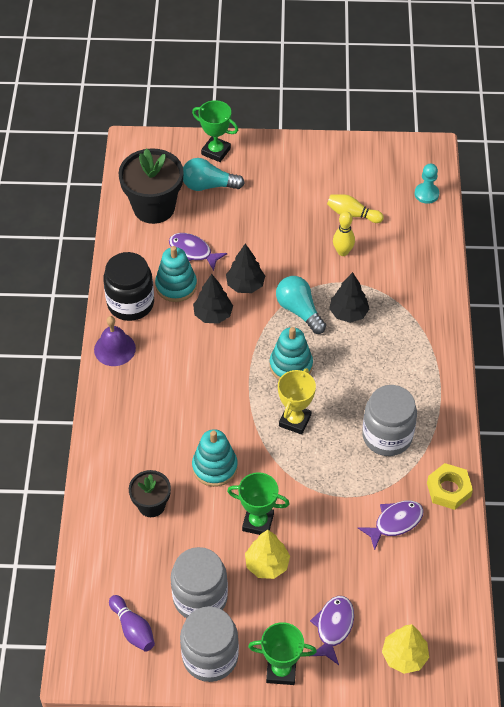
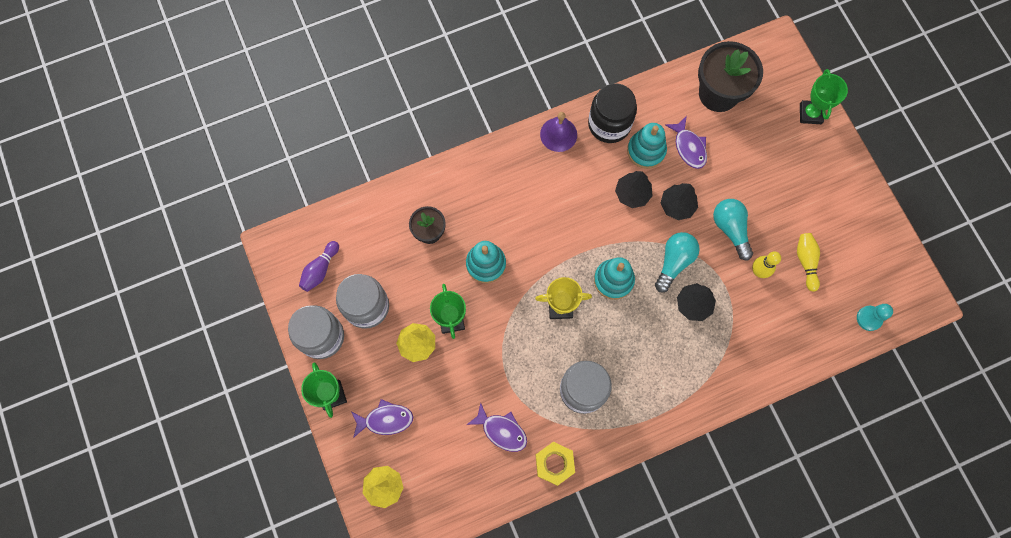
camera: 65 degrees right, 20 degrees up
purple fish [169,233,227,271] -> purple fish turned 150 degrees clockwise [665,116,707,169]
turquoise light bulb [183,158,245,191] -> turquoise light bulb moved to [713,199,753,260]

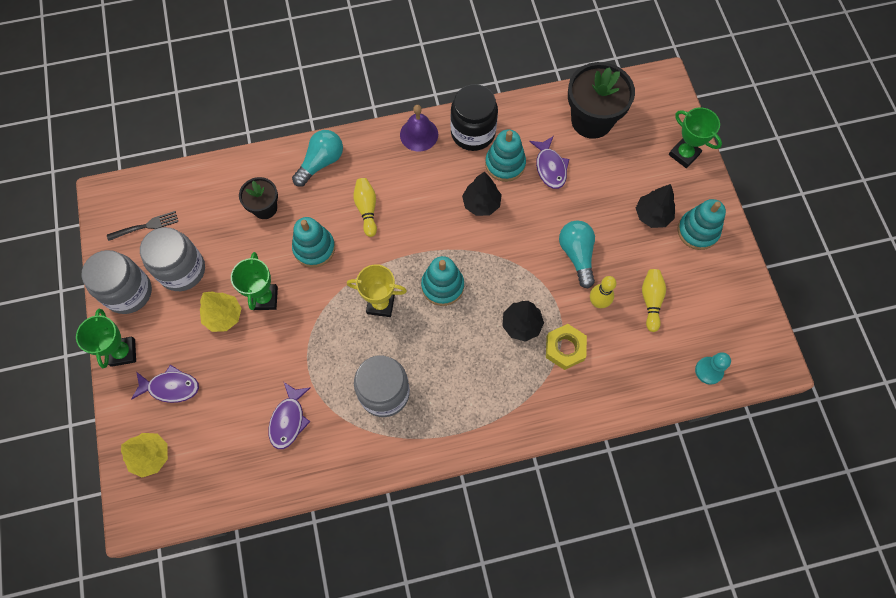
camera: 10 degrees right, 5 degrees down
purple bowling pin [299,241,339,292] -> black fork [107,211,178,241]
purple fish [467,403,527,452] -> purple fish turned 60 degrees clockwise [268,382,311,449]
yellow nut [536,442,575,486] -> yellow nut moved to [546,324,587,370]
turquoise light bulb [655,232,700,292] -> turquoise light bulb moved to [292,130,343,187]
black tree [661,183,698,220] -> black tree moved to [636,184,675,228]
green trophy [800,69,848,124] -> green trophy turned 60 degrees counterclockwise [669,107,722,168]
none -> yellow bowling pin [353,178,377,237]
none -> turquoise stacking toy [677,199,726,250]

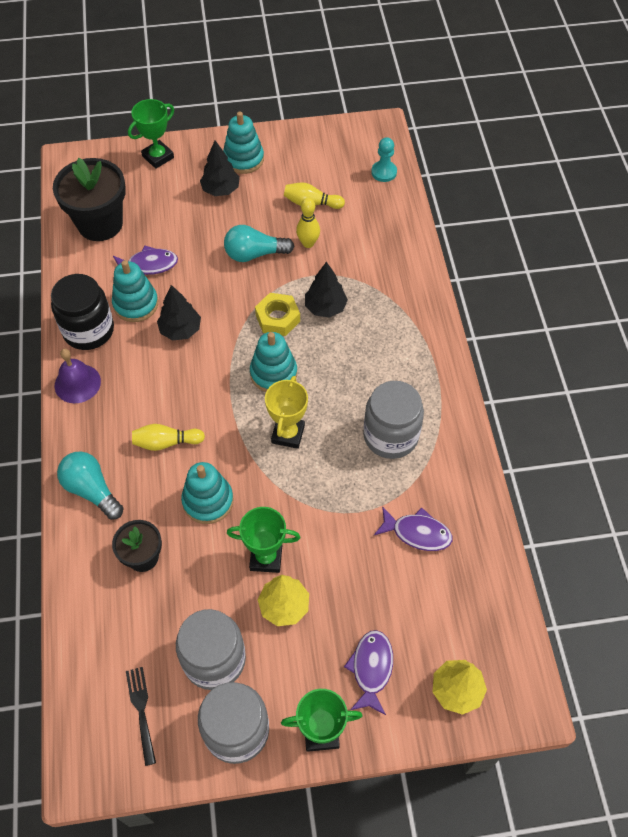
camera: 85 degrees left, 10 degrees down
yellow nut [546,324,587,370] -> yellow nut moved to [255,293,300,336]

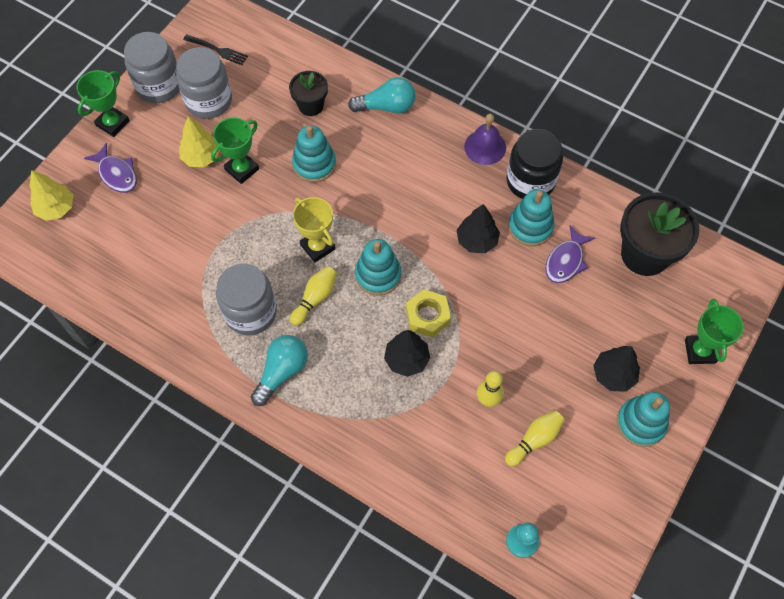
camera: 130 degrees right, 5 degrees up
yellow bowling pin [132,424,205,451] -> yellow bowling pin moved to [290,266,337,326]
turquoise light bulb [224,225,295,262] -> turquoise light bulb moved to [251,335,308,406]
purple fish [374,506,453,551] -> none

